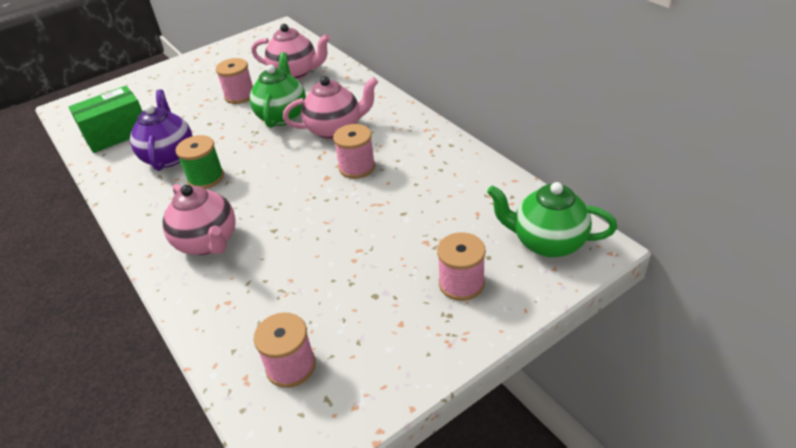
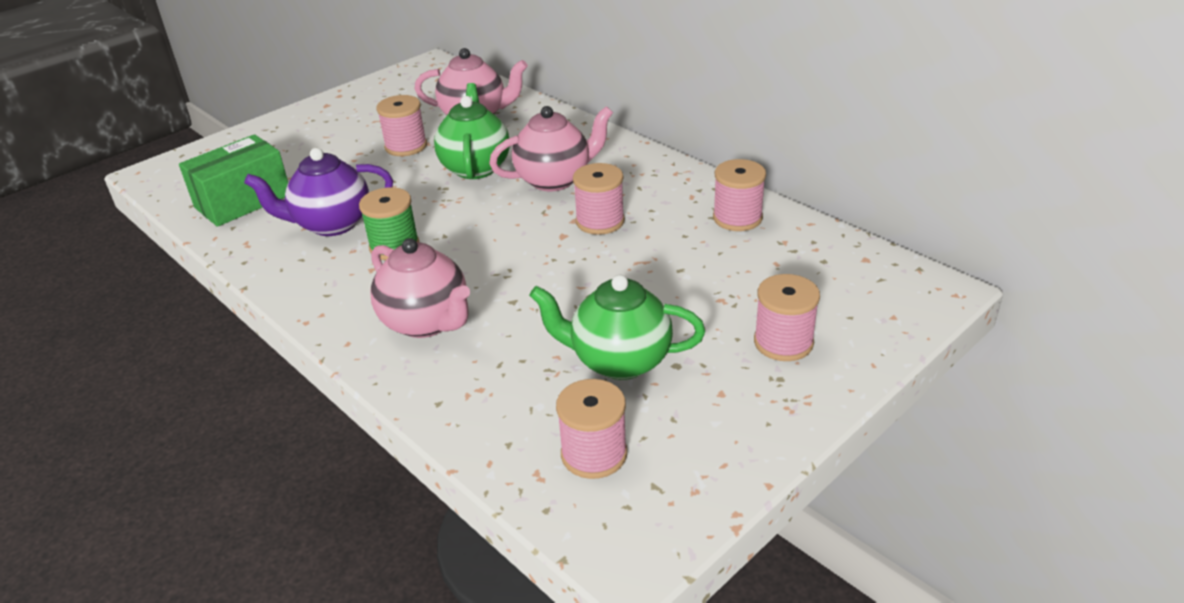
camera: 10 degrees left, 5 degrees down
purple teapot [130,90,192,171] -> purple teapot turned 90 degrees counterclockwise [244,148,393,236]
green teapot [487,182,617,258] -> green teapot moved to [529,275,705,380]
none -> pink spool [713,159,766,231]

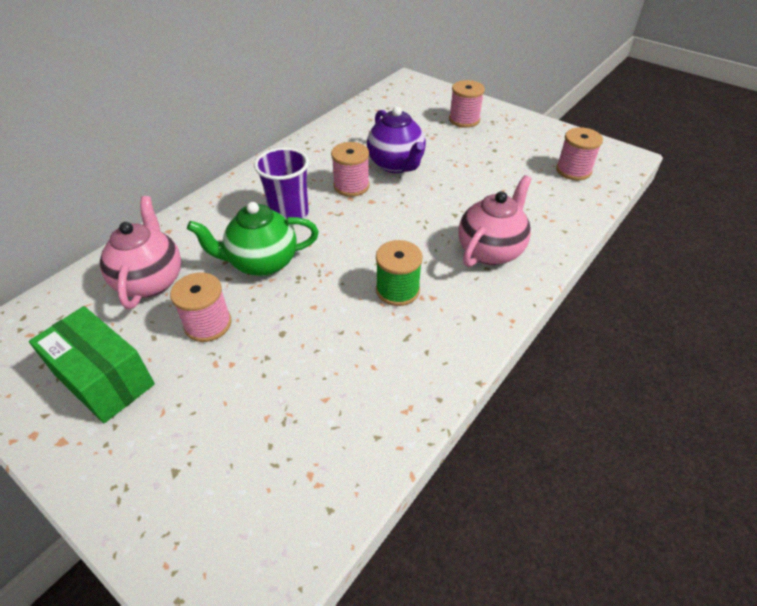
camera: 100 degrees left, 10 degrees up
green box [179,134,288,227] -> green box moved to [29,306,155,423]
purple teapot [244,148,393,236] -> purple teapot moved to [367,106,426,173]
pink teapot [489,106,613,192] -> purple cup [254,147,309,219]
green teapot [529,275,705,380] -> none
pink spool [713,159,766,231] -> none

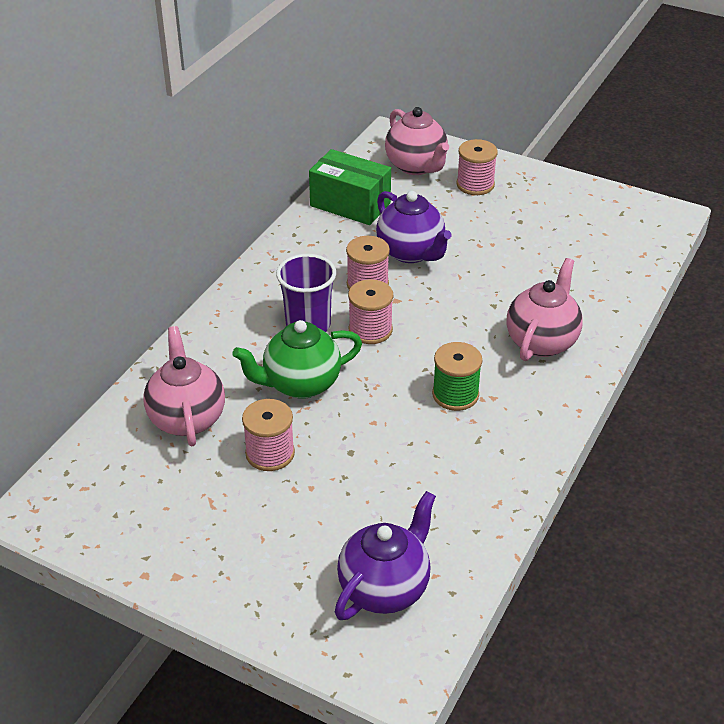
camera: 10 degrees left, 5 degrees down
green box [29,306,155,423] -> green box moved to [309,149,391,225]
pink spool [556,127,603,180] -> pink spool moved to [348,279,393,344]
none -> purple teapot [335,491,436,620]
none -> pink teapot [385,107,449,175]

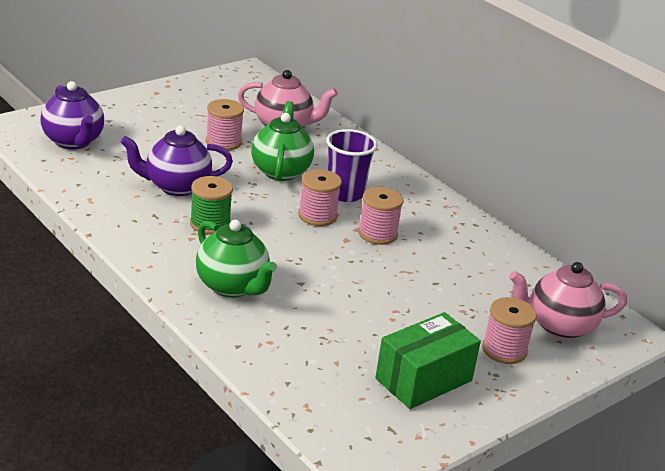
camera: 110 degrees right, 10 degrees down
green box [309,149,391,225] -> green box moved to [375,312,481,409]
purple teapot [376,191,452,263] -> purple teapot moved to [121,125,233,196]
pink teapot [506,258,583,361] -> green teapot [196,220,277,298]

